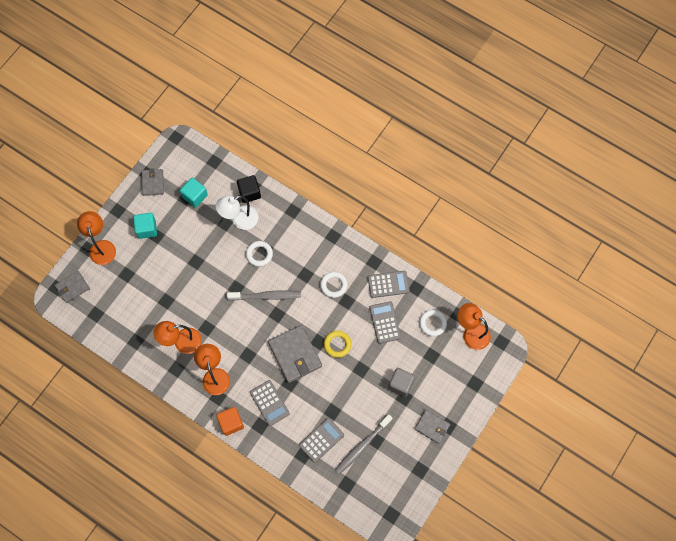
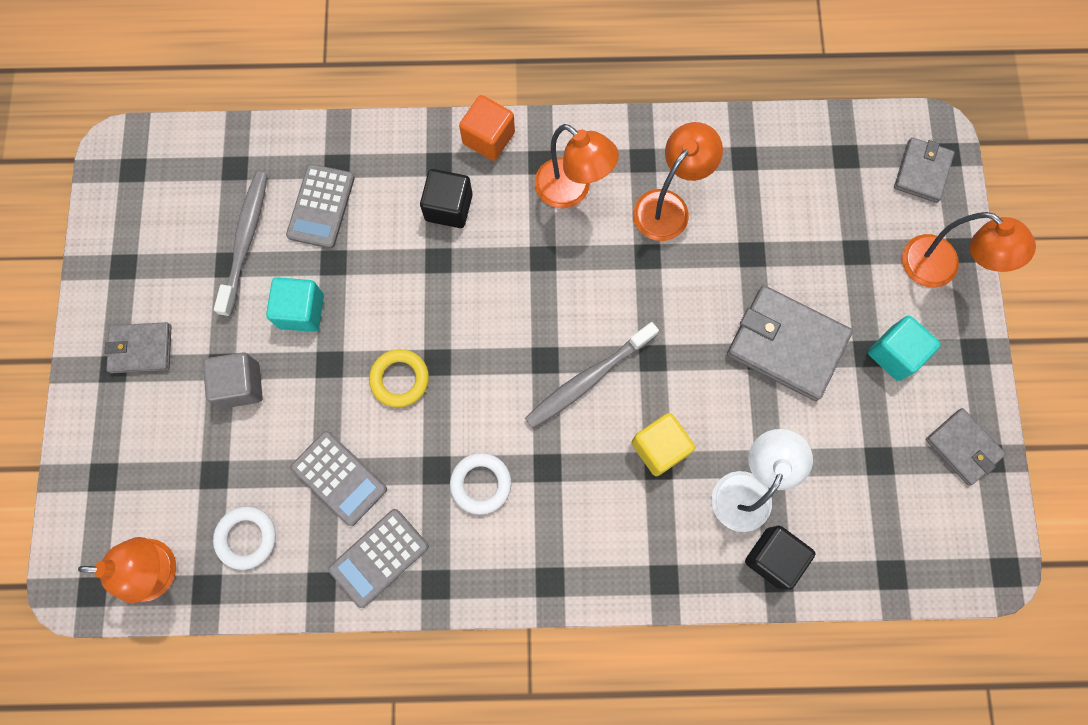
camera: 145 degrees right, 5 degrees up
turquoise cube [180,178,208,208] -> turquoise cube moved to [266,277,324,332]
white ring [246,241,273,267] -> yellow cube [631,413,695,476]
grey calculator [250,380,290,426] -> black cube [420,169,473,228]
grey wallet [268,325,322,383] -> grey wallet moved to [727,285,853,401]

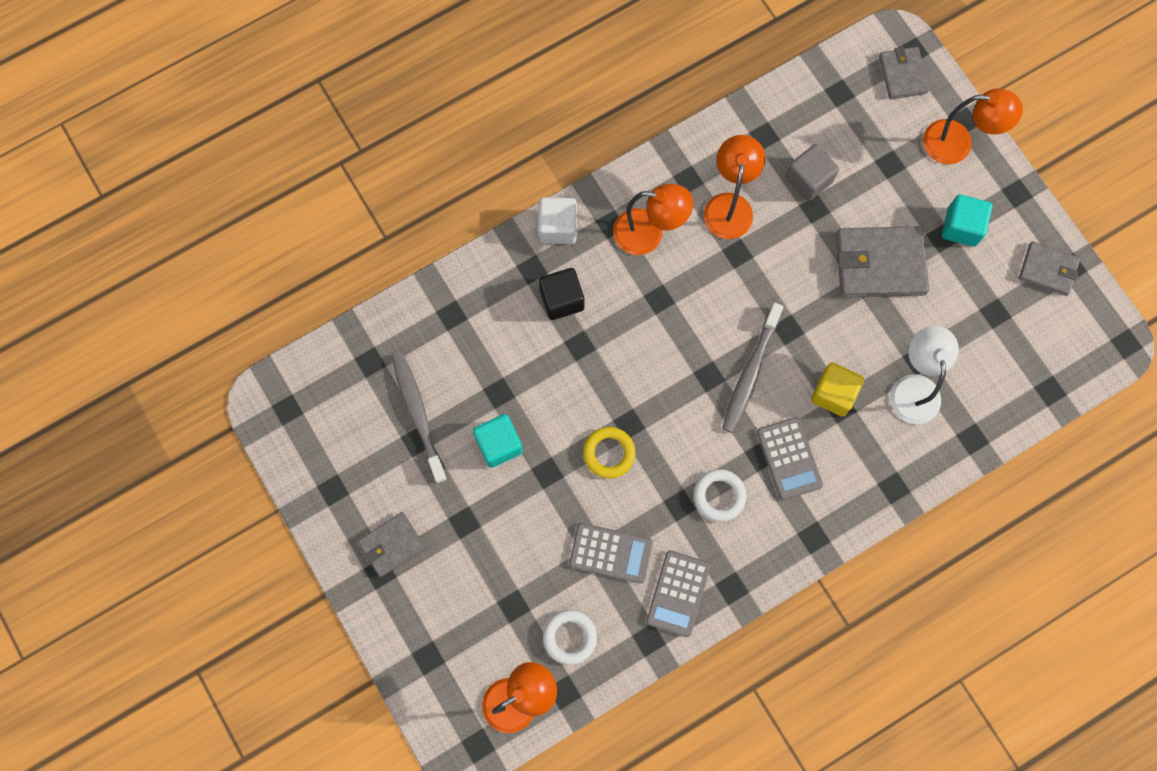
camera: 30 degrees left, 0 degrees up
grey cube [203,352,263,408] -> grey cube moved to [785,144,839,201]
grey calculator [286,164,355,249] -> grey calculator moved to [757,417,823,500]
orange cube [459,95,515,161] -> white cube [538,197,577,244]
black cube [745,526,816,590] -> none

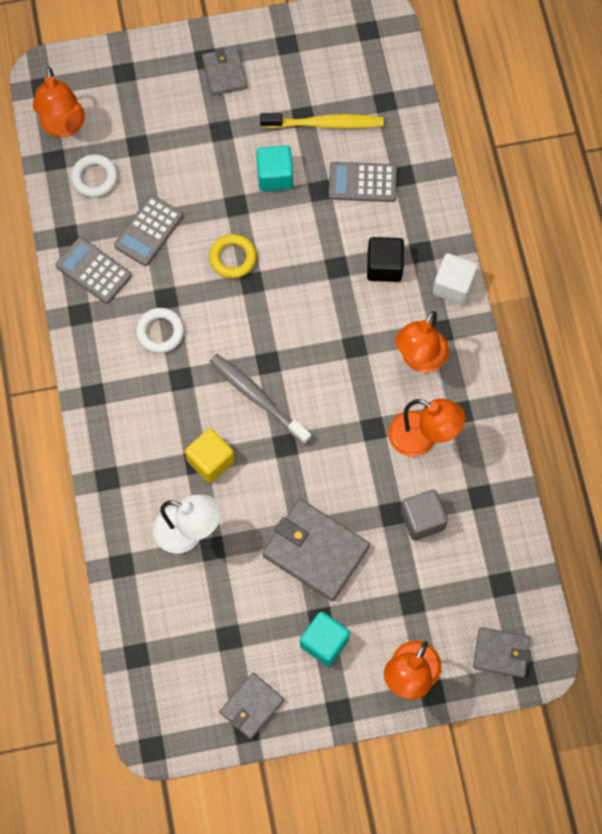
camera: 110 degrees right, 5 degrees down
grey toothbrush [391,352,447,484] -> yellow toothbrush [260,113,384,129]
grey calculator [757,417,823,500] -> grey calculator moved to [329,162,397,202]
grey wallet [836,226,929,298] -> grey wallet turned 75 degrees counterclockwise [262,499,370,601]

